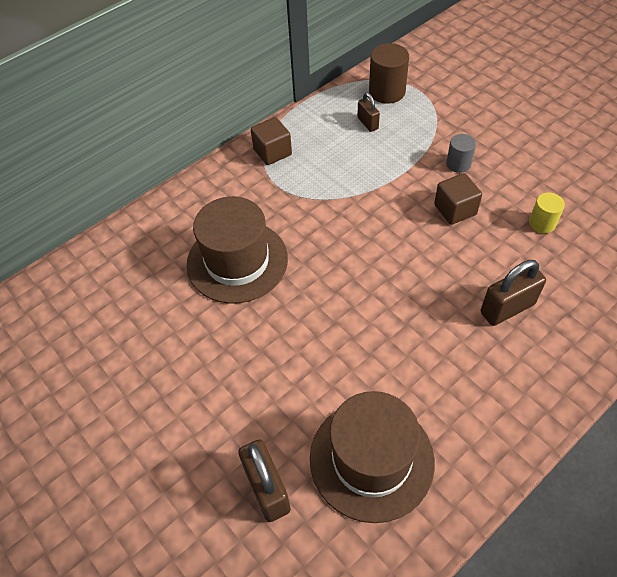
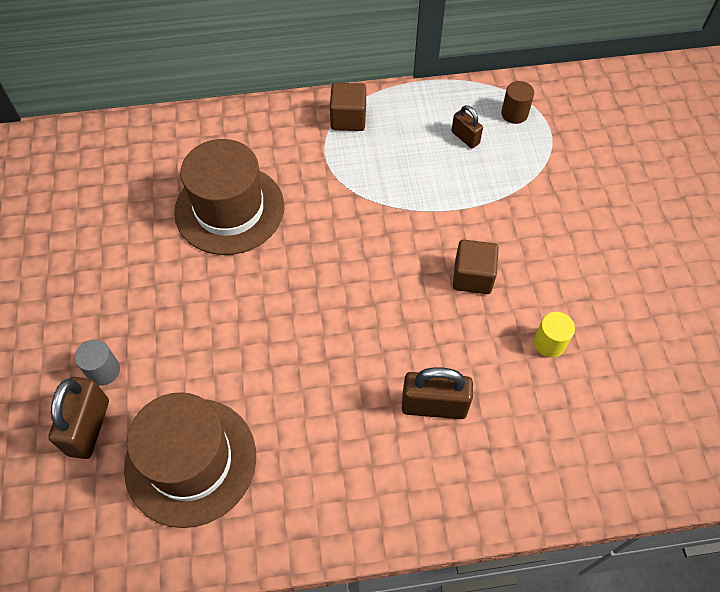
camera: 30 degrees right, 5 degrees up
brown padlock [357,93,380,132] -> brown padlock turned 45 degrees counterclockwise [451,105,483,149]
brown cylinder [369,43,409,104] -> brown cylinder [501,81,534,124], size x0.61
grey cylinder [446,134,476,173] -> grey cylinder moved to [75,340,120,386]

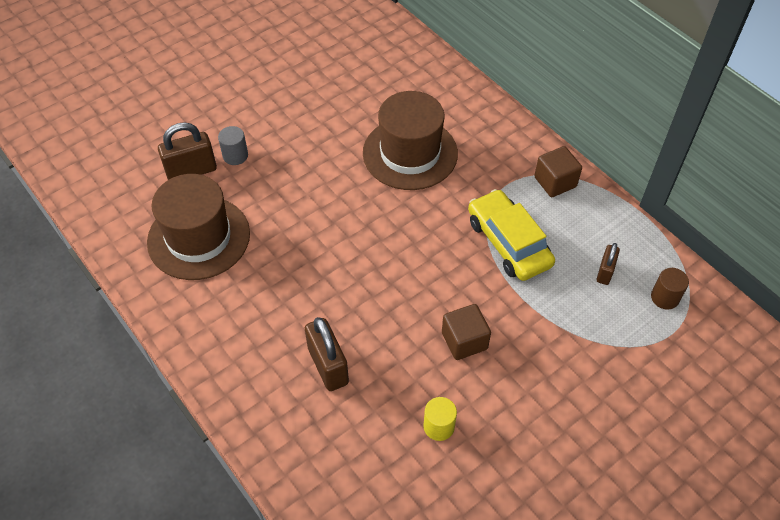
camera: 60 degrees right, 5 degrees down
none -> yellow car [468,189,555,281]

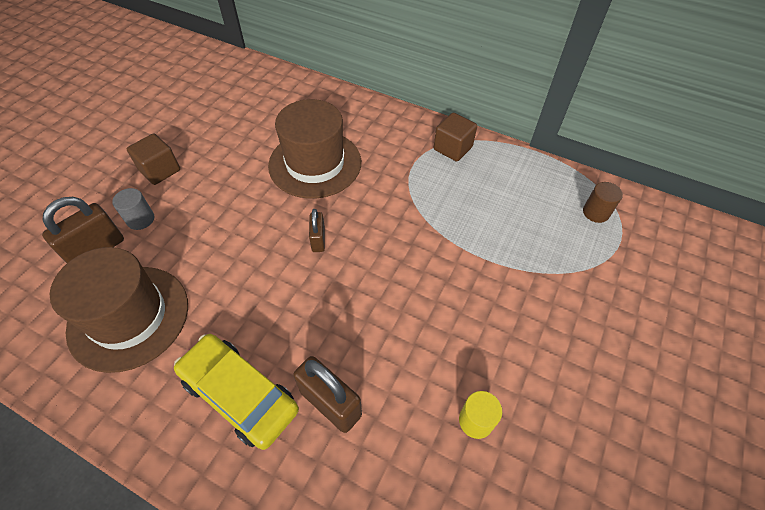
camera: 25 degrees left, 0 degrees up
brown cube [442,304,491,360] -> brown cube moved to [127,133,180,185]
yellow car [468,189,555,281] -> yellow car moved to [174,334,299,450]
brown padlock [597,243,620,285] -> brown padlock moved to [309,209,325,252]

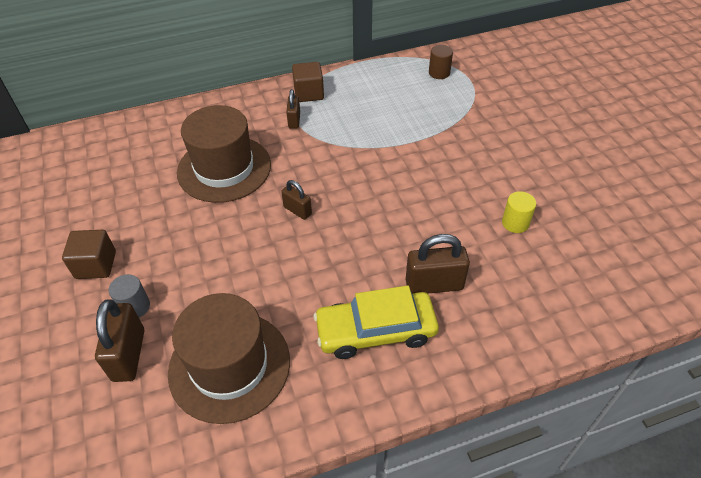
camera: 45 degrees left, 5 degrees down
none -> brown padlock [286,89,300,129]

